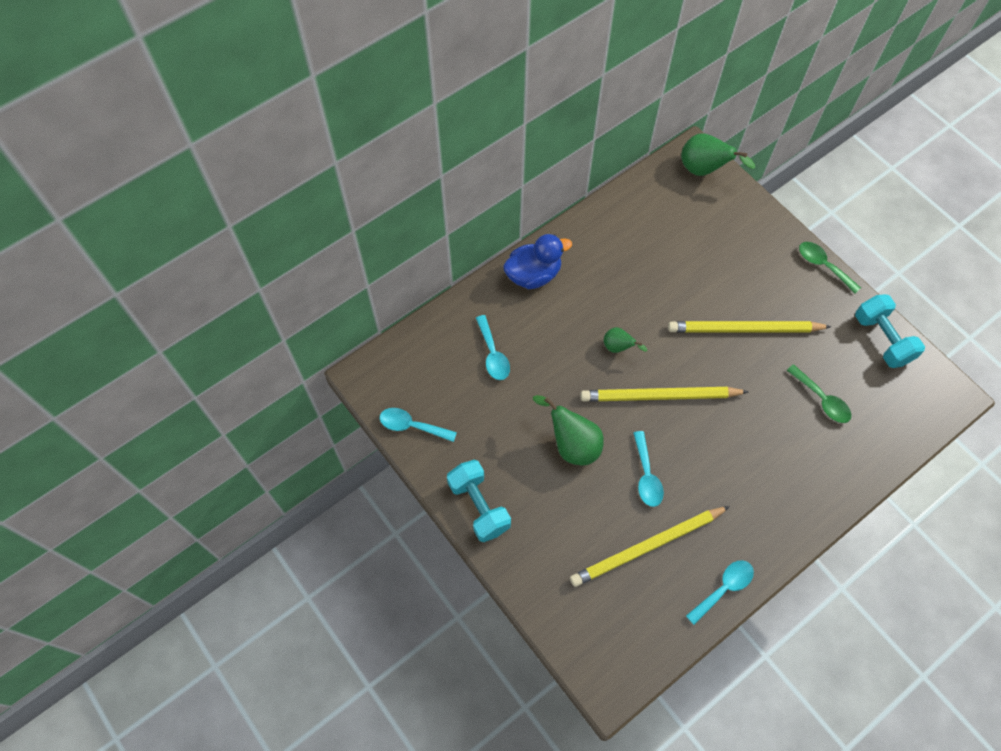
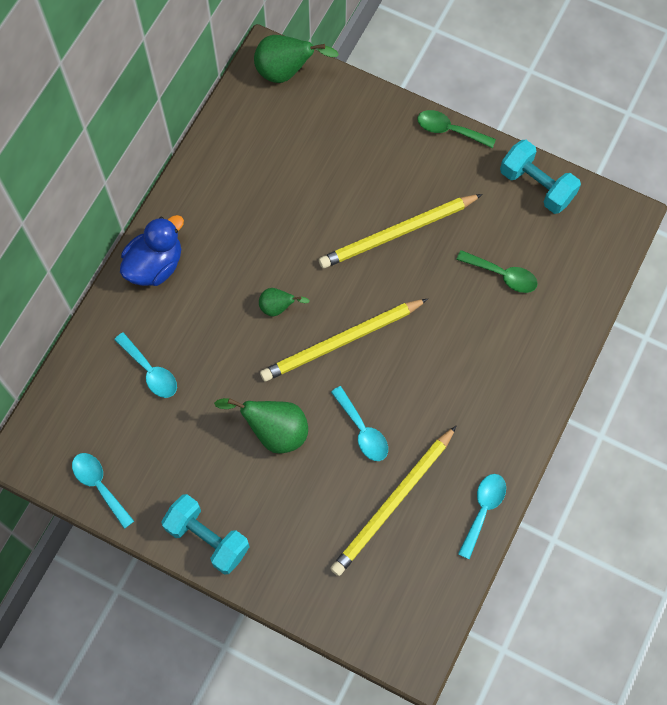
camera: 25 degrees left, 5 degrees up
turquoise spoon [379,408,457,442] -> turquoise spoon turned 60 degrees clockwise [72,453,134,529]

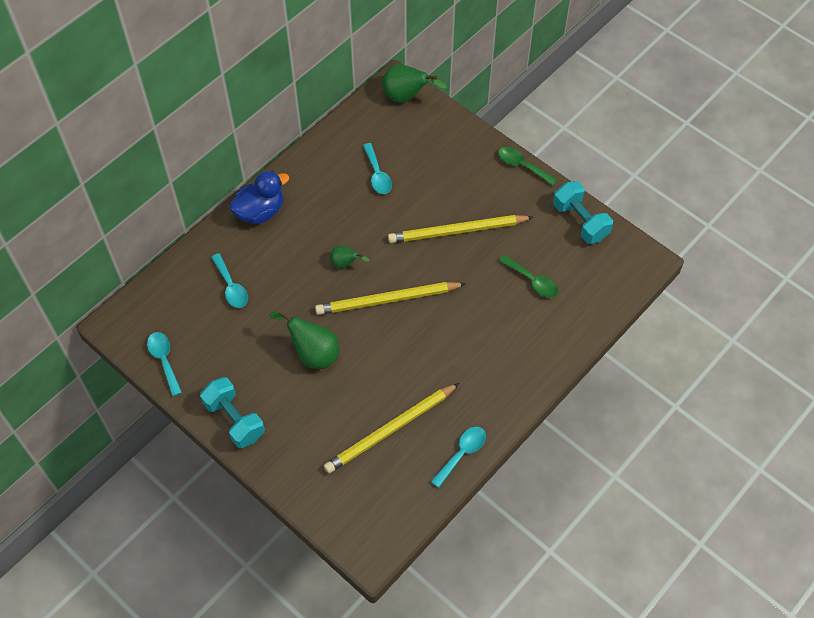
camera: 15 degrees right, 10 degrees down
turquoise spoon [331,386,388,461] -> turquoise spoon moved to [363,143,392,194]

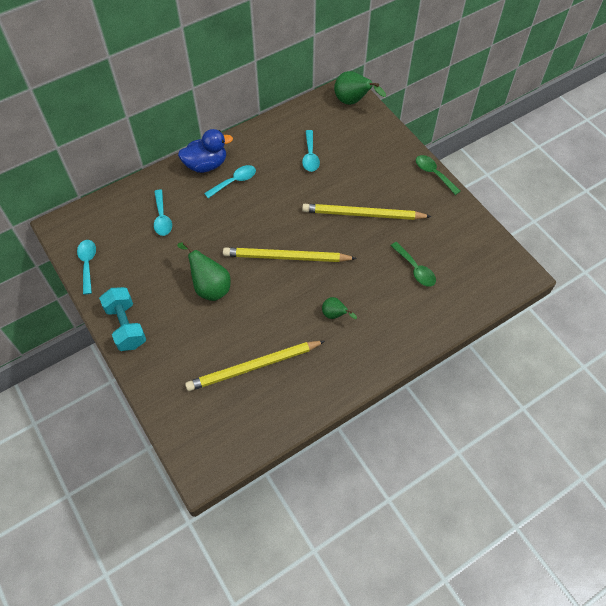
camera: 15 degrees right, 0 degrees up
green pear [330,245,369,268] -> green pear moved to [322,297,357,319]
turquoise spoon [431,427,486,488] -> turquoise spoon moved to [204,165,256,198]
turquoise dumbbell [553,181,613,244] -> none

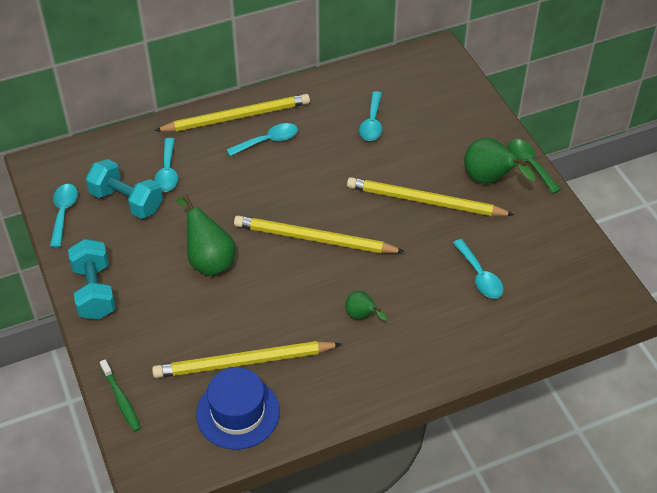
camera: 10 degrees right, 10 degrees down
blue duck [178,129,233,173] -> yellow pencil [154,94,310,132]
green pear [334,71,386,105] -> green pear moved to [464,138,536,184]
green spoon [391,242,436,287] -> turquoise spoon [453,239,504,298]
none -> turquoise dumbbell [86,159,163,219]
none -> green toothbrush [100,359,141,432]
none -> blue hat [196,367,280,450]

